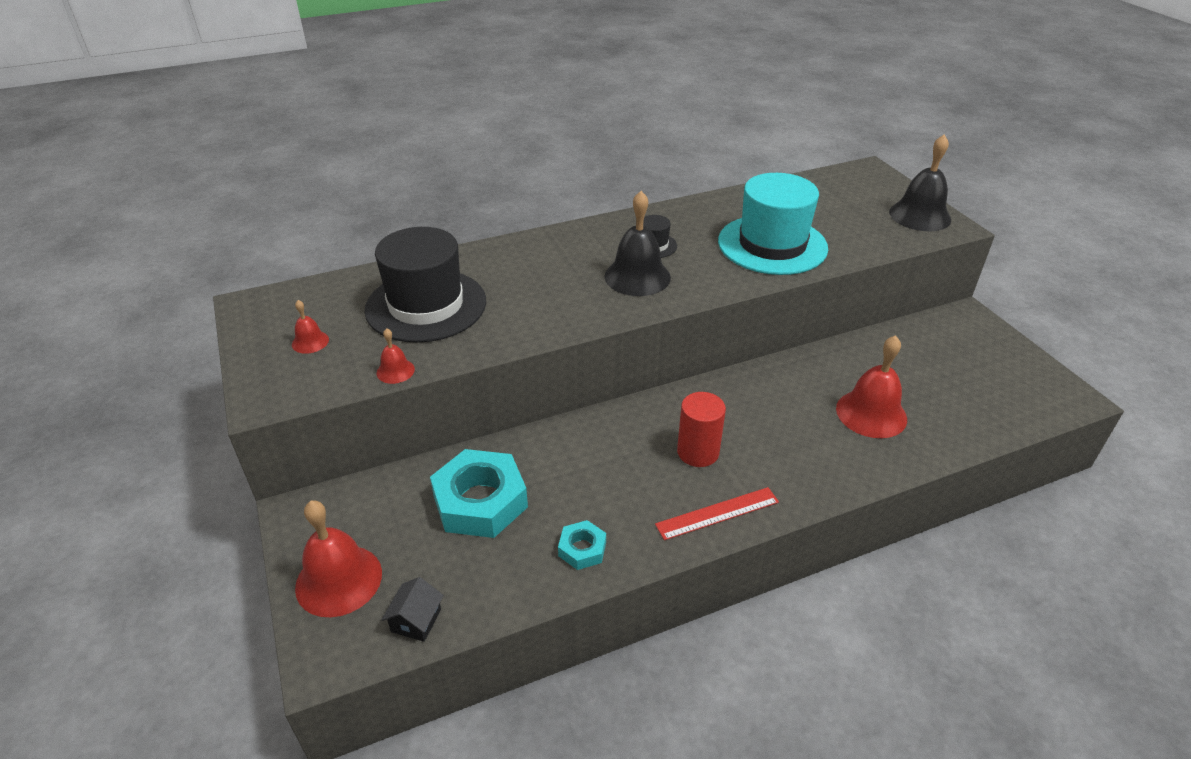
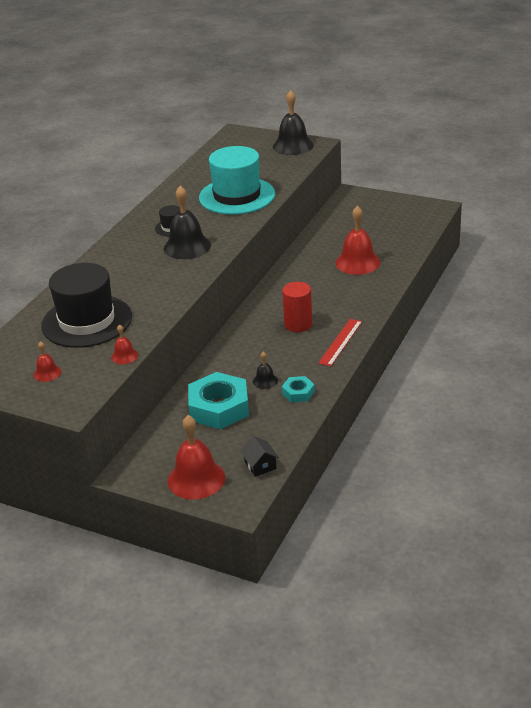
camera: 40 degrees left, 5 degrees down
none -> black bell [253,352,278,389]

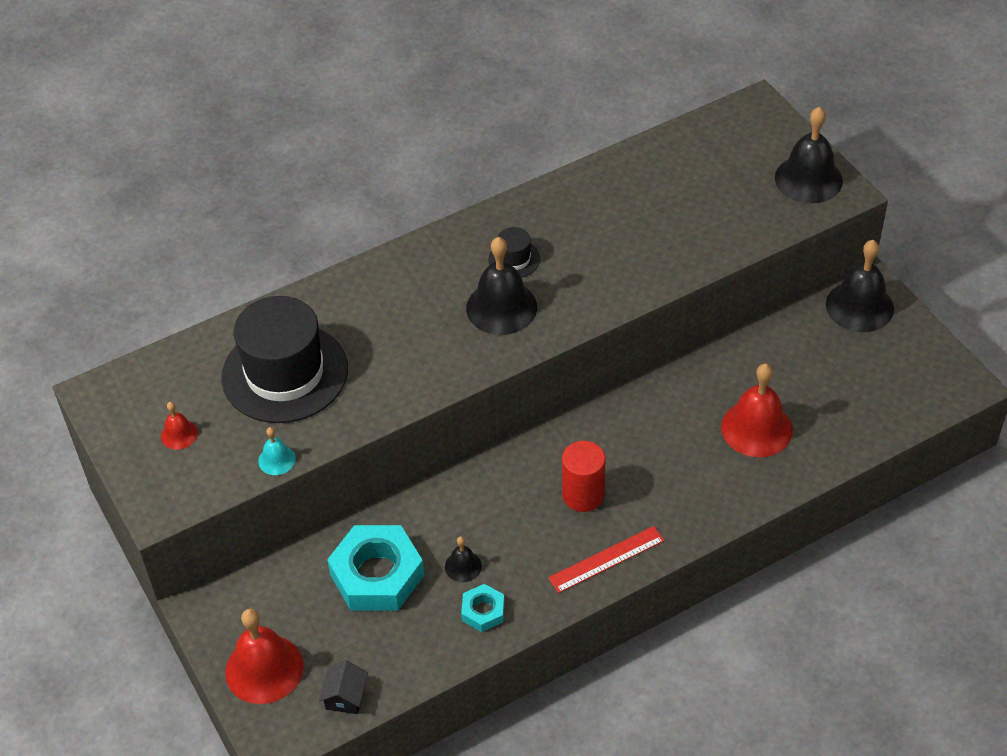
camera: 35 degrees right, 15 degrees up
red bell [111,324,138,364] -> turquoise bell [258,427,296,475]
turquoise hat [199,146,275,215] -> none
none -> black bell [826,240,894,332]

